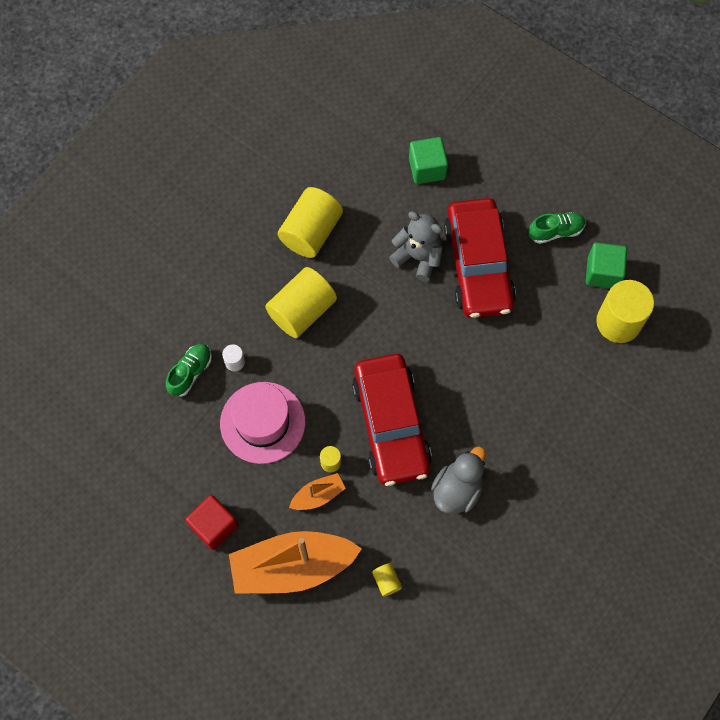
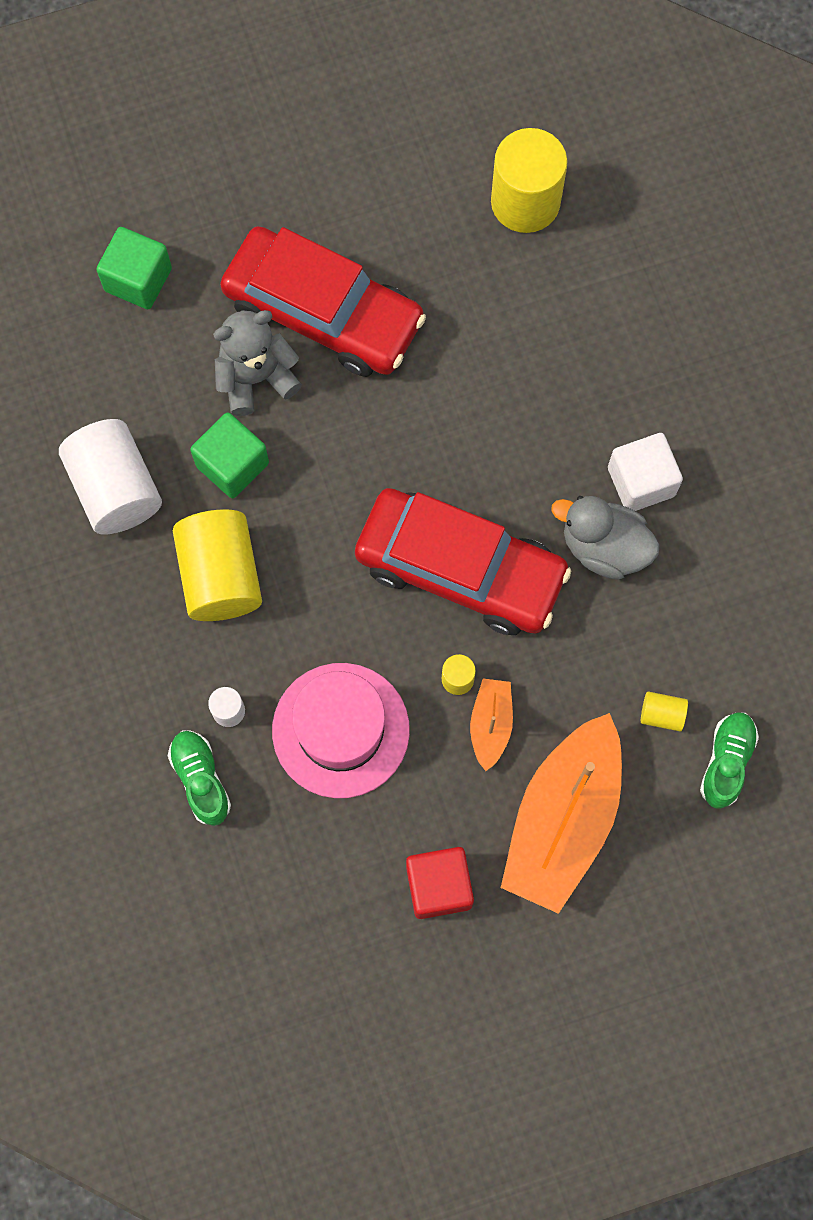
camera: 55 degrees left, 5 degrees up
yellow cylinder [278,187,343,258] -> white cylinder [59,419,162,535]
grey duck [431,446,486,514] -> grey duck turned 45 degrees counterclockwise [551,496,660,579]
green shoe [528,212,586,244] -> green shoe moved to [700,712,759,809]
green cube [586,242,627,288] -> green cube moved to [190,412,269,498]
none -> white cube [608,433,683,511]

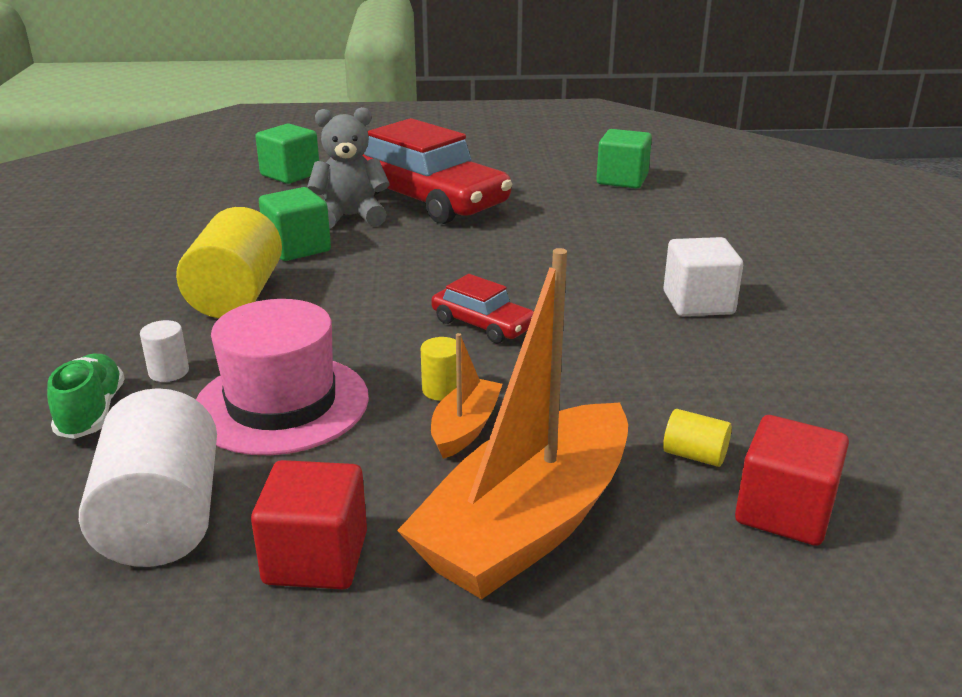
camera: 15 degrees right, 45 degrees down
white cylinder [59,419,162,535] -> white cylinder moved to [79,388,217,567]
red car [355,488,571,635] -> red car [431,274,534,343], size x0.47
yellow cylinder [491,128,568,233] -> green cube [596,129,652,189]
grey duck [551,496,660,579] -> none
green shoe [700,712,759,809] -> red cube [735,415,849,546]

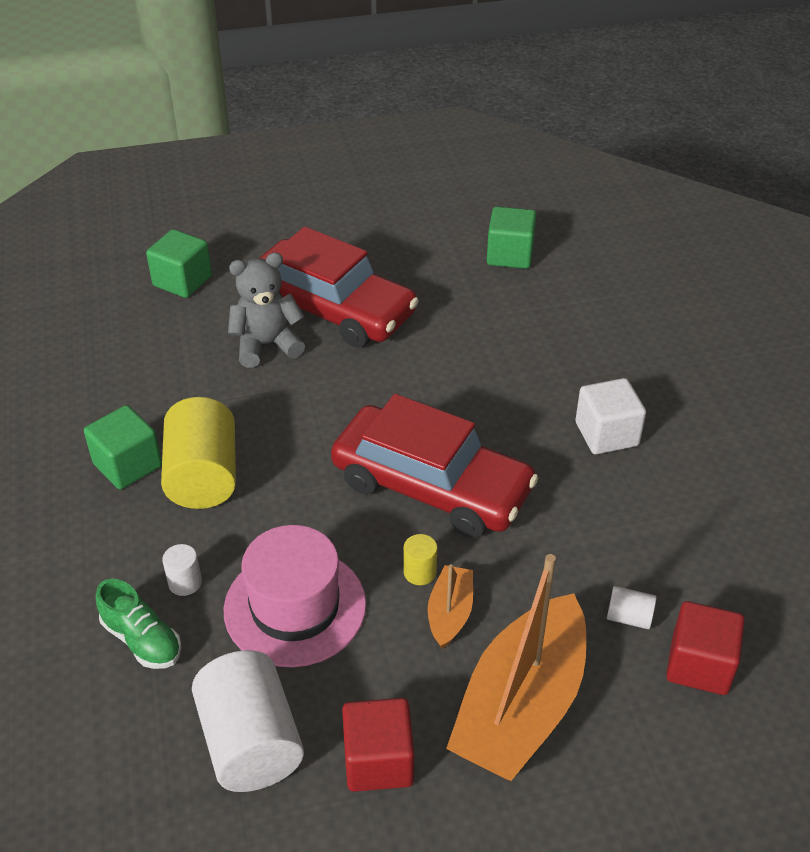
camera: 10 degrees left, 15 degrees up
green shoe [47,354,125,439] -> green shoe turned 150 degrees clockwise [96,579,182,669]
green cube [259,187,331,261] -> green cube moved to [84,405,162,489]
red car [431,274,534,343] -> red car [331,394,538,538], size x2.14
yellow cylinder [663,409,732,467] -> white cylinder [607,586,657,629]

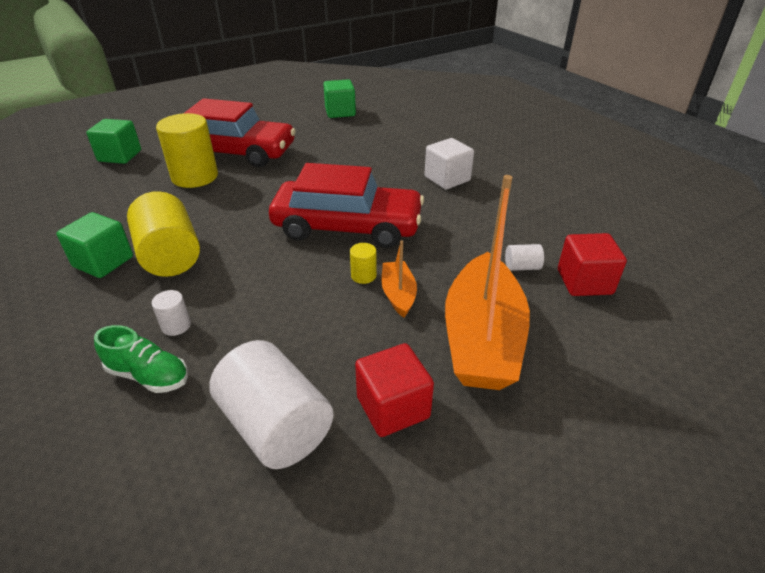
camera: 20 degrees left, 5 degrees down
pink hat [224,525,366,667] -> none
grey teddy bear [228,253,305,368] -> yellow cylinder [156,113,218,188]

